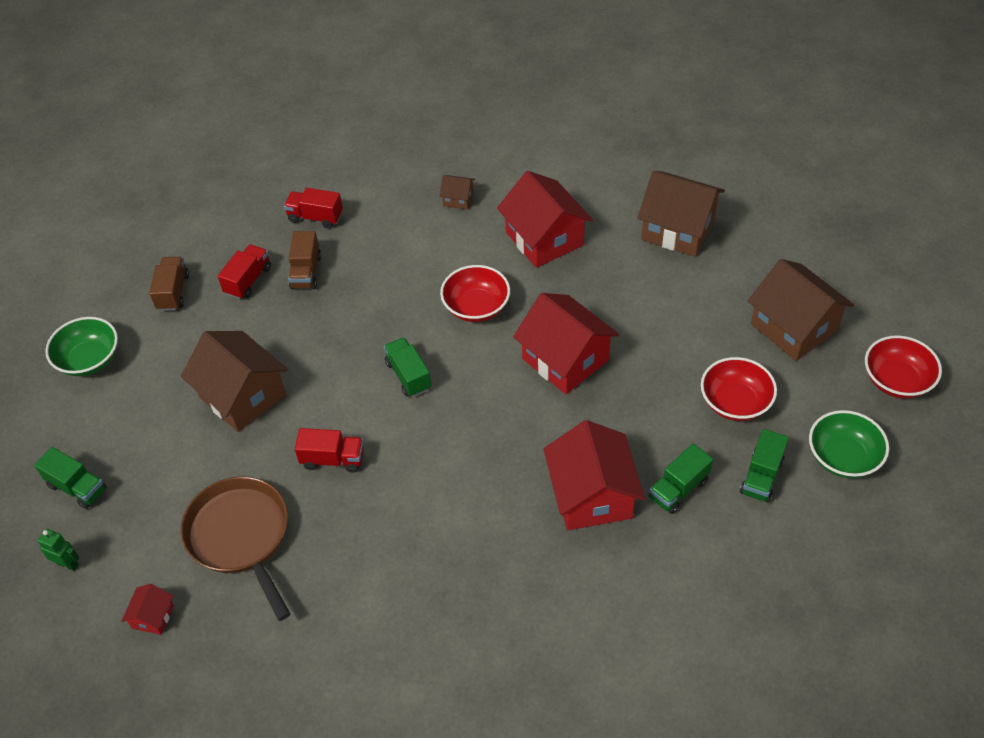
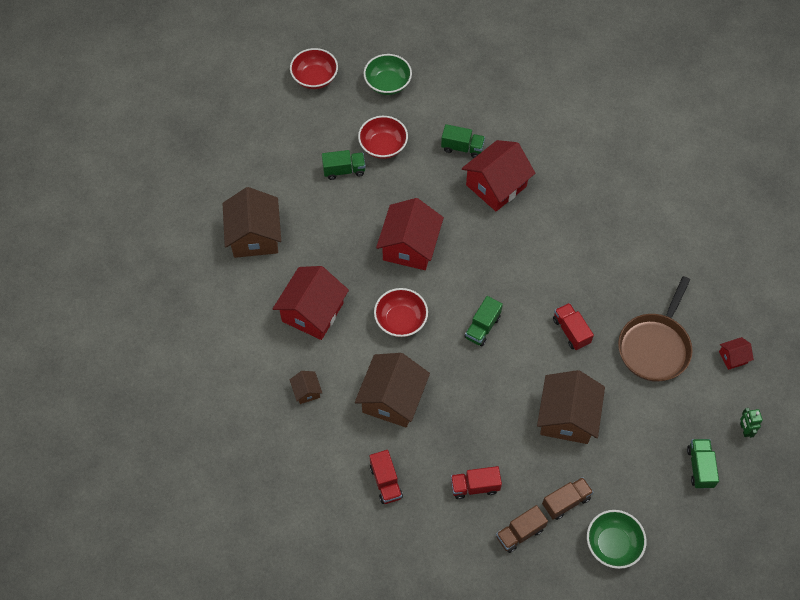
camera: 125 degrees left, 10 degrees up
brown truck [288,231,321,289] -> brown truck moved to [542,477,594,520]
green truck [740,429,789,503] -> green truck moved to [322,150,366,180]
brown house [748,259,854,361] -> brown house moved to [355,353,430,428]

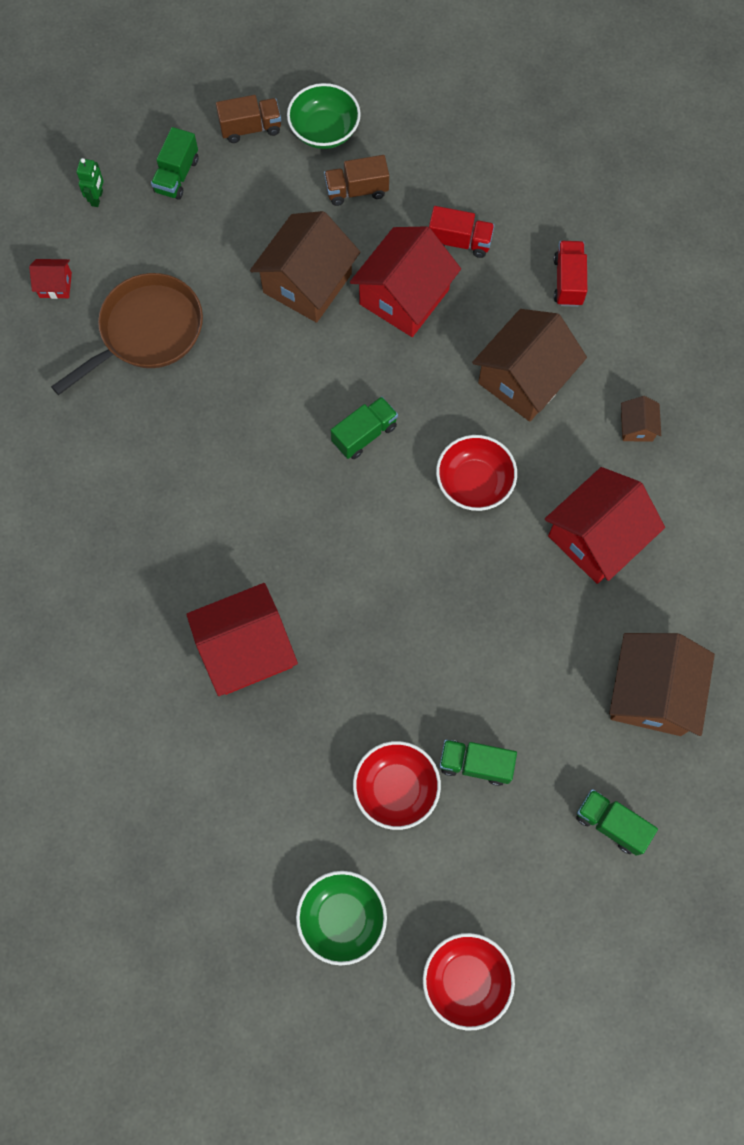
camera: 160 degrees left, 10 degrees up
red house [376,198,444,270] -> red house moved to [350,226,461,337]
green truck [441,124,485,158] -> green truck moved to [576,789,658,856]
brown truck [496,505,548,553] -> brown truck moved to [216,95,281,143]
red truck [553,303,594,350] -> none

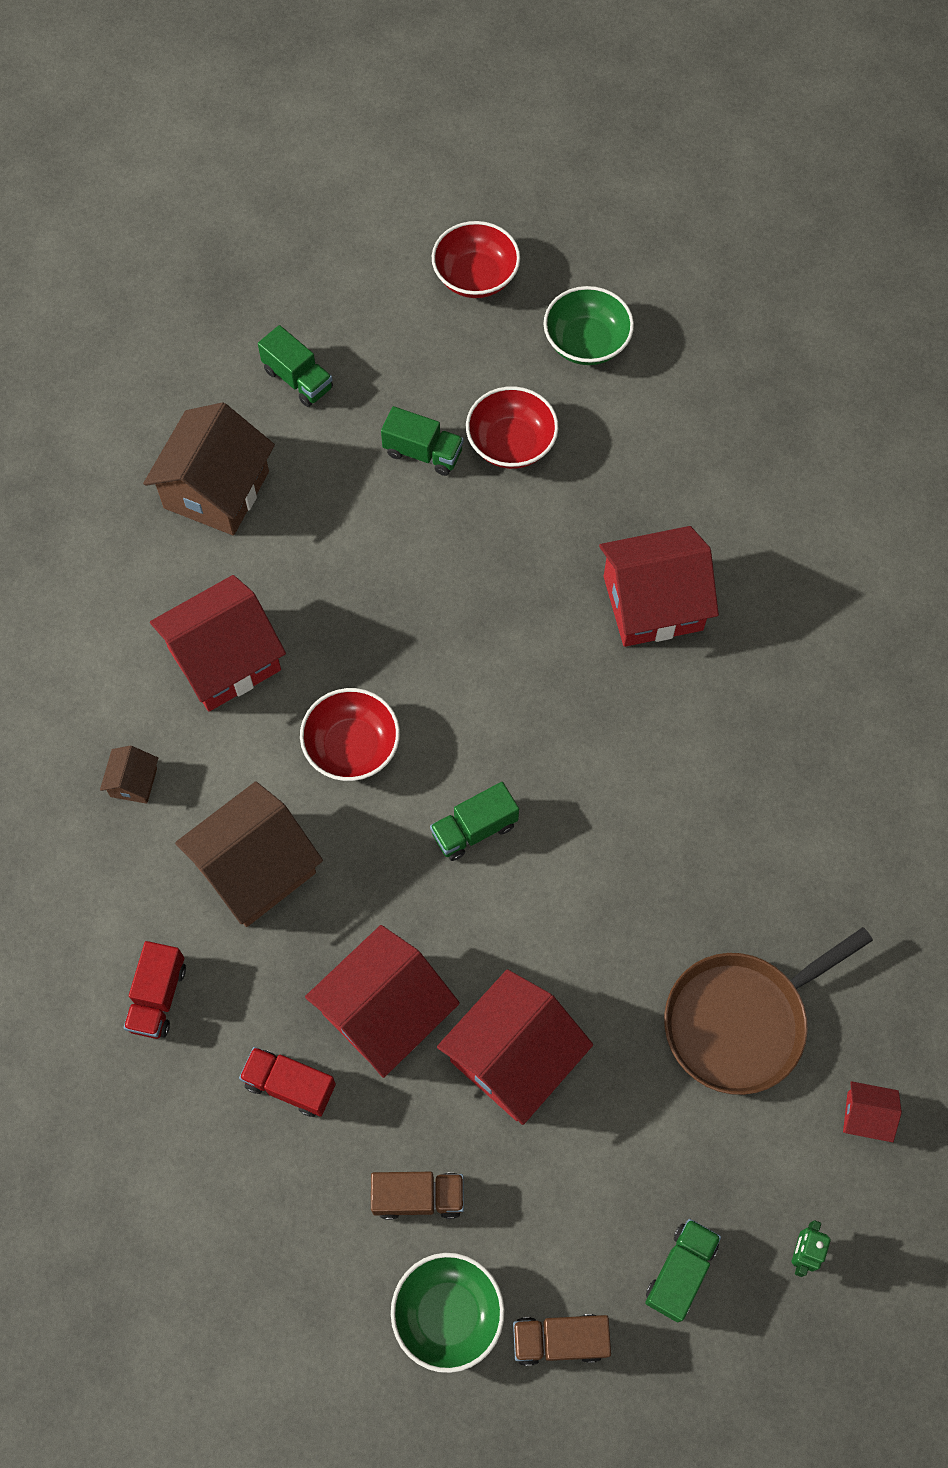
camera: 170 degrees left, 5 degrees down
brown house [250,211,360,323] -> red house [437,969,593,1125]

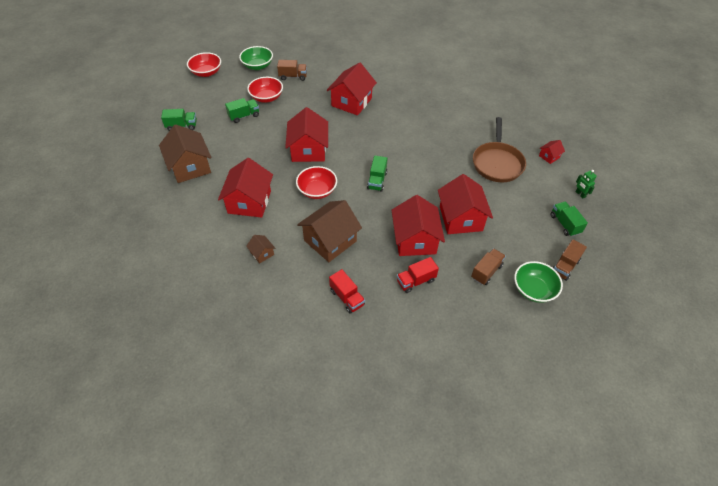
camera: 50 degrees left, 15 degrees down
brown house [175,781,323,927] -> brown house turned 45 degrees clockwise [297,200,362,262]
none -> brown truck [277,60,307,81]
none -> red house [285,107,328,162]

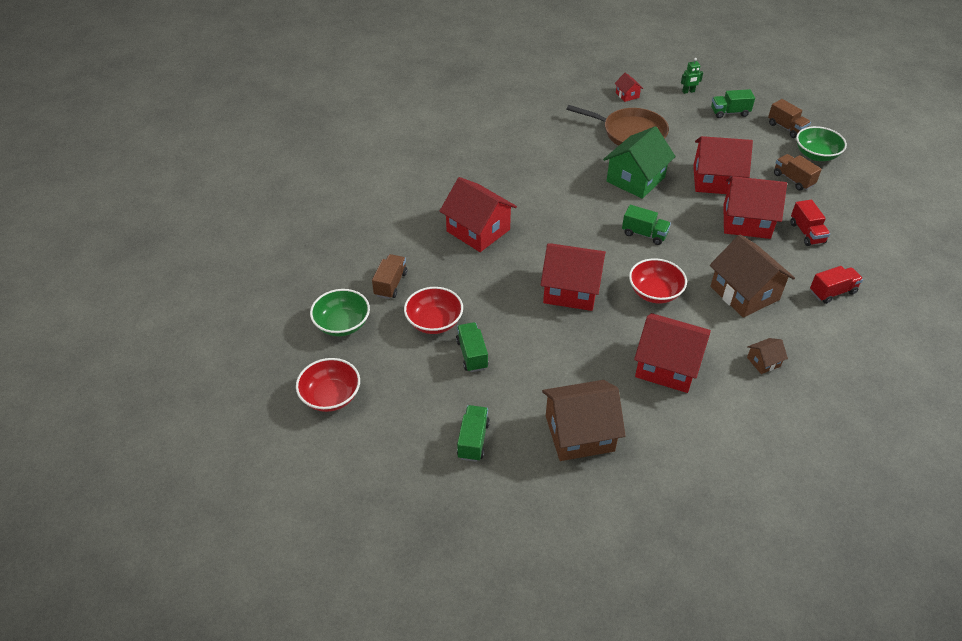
camera: 75 degrees left, 5 degrees down
none -> green house [603,126,676,199]

